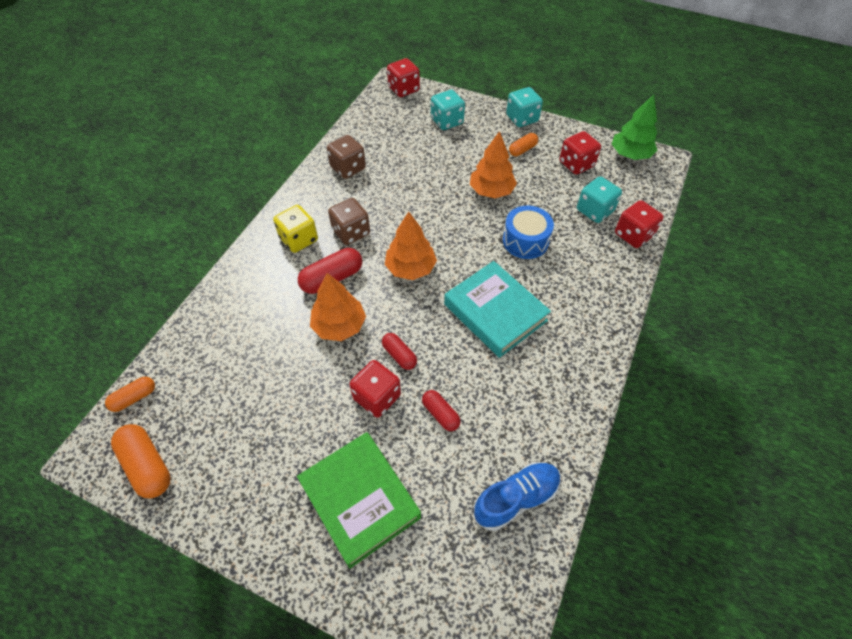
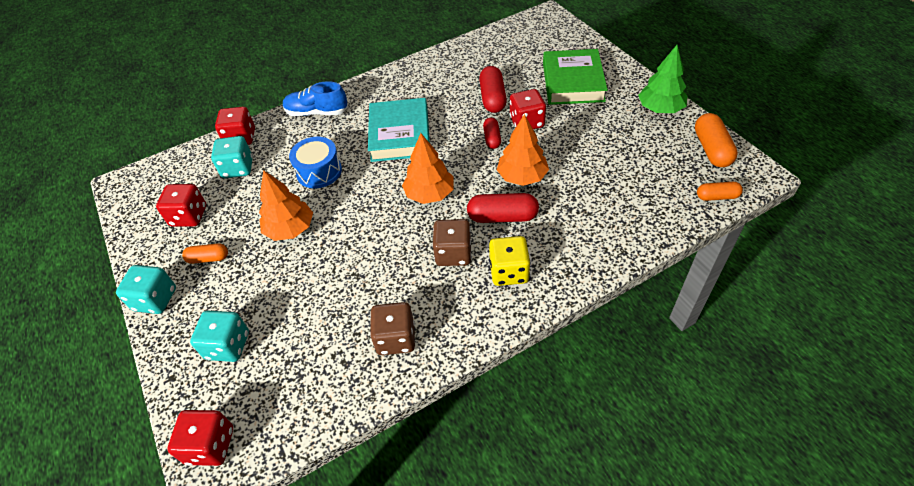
camera: 140 degrees left, 5 degrees down
red capsule [422,390,461,431] -> red capsule [479,66,507,113], size x1.63
blue shoe [474,462,561,531] -> blue shoe moved to [283,81,348,116]
green tree [612,94,657,160] -> green tree moved to [638,45,687,113]

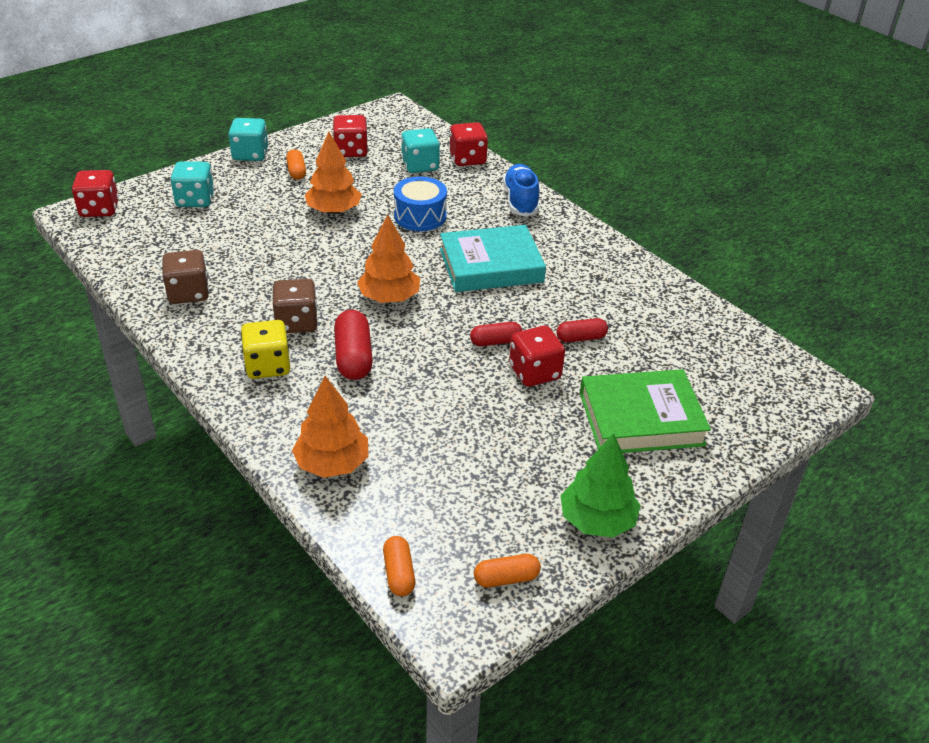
camera: 75 degrees right, 10 degrees down
red capsule [479,66,507,113] -> red capsule [556,318,608,343], size x0.61
orange tree [497,114,549,186] -> orange tree moved to [292,376,368,478]
orange capsule [695,113,738,167] -> orange capsule [474,554,541,588], size x0.61

